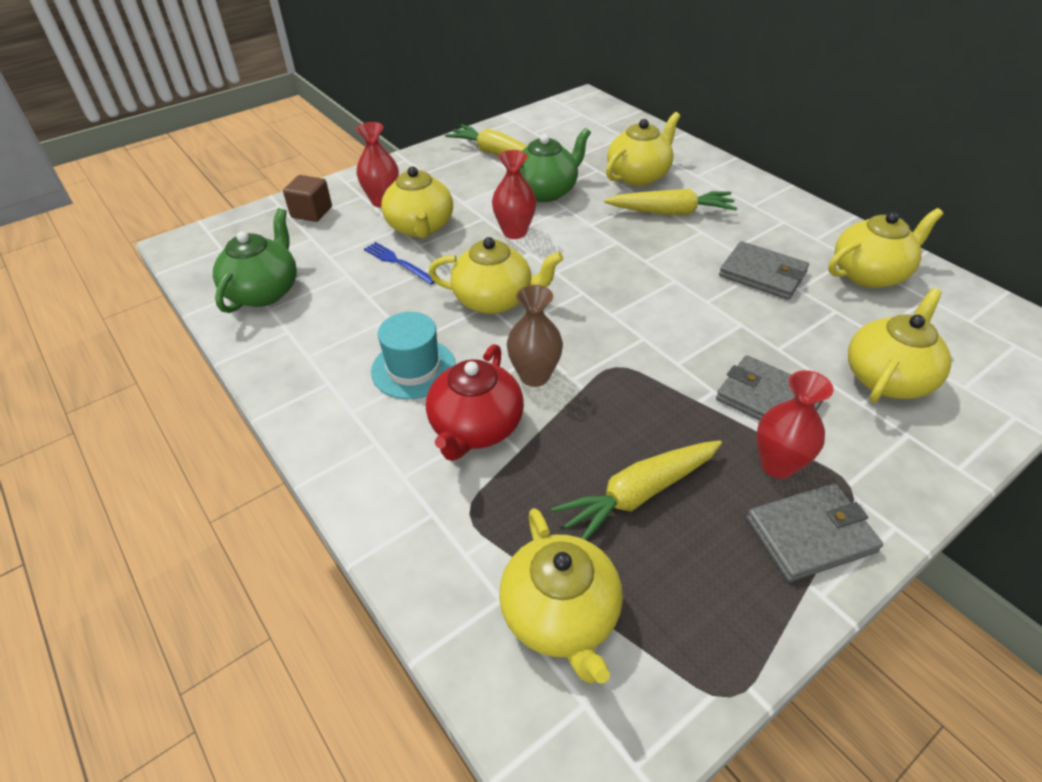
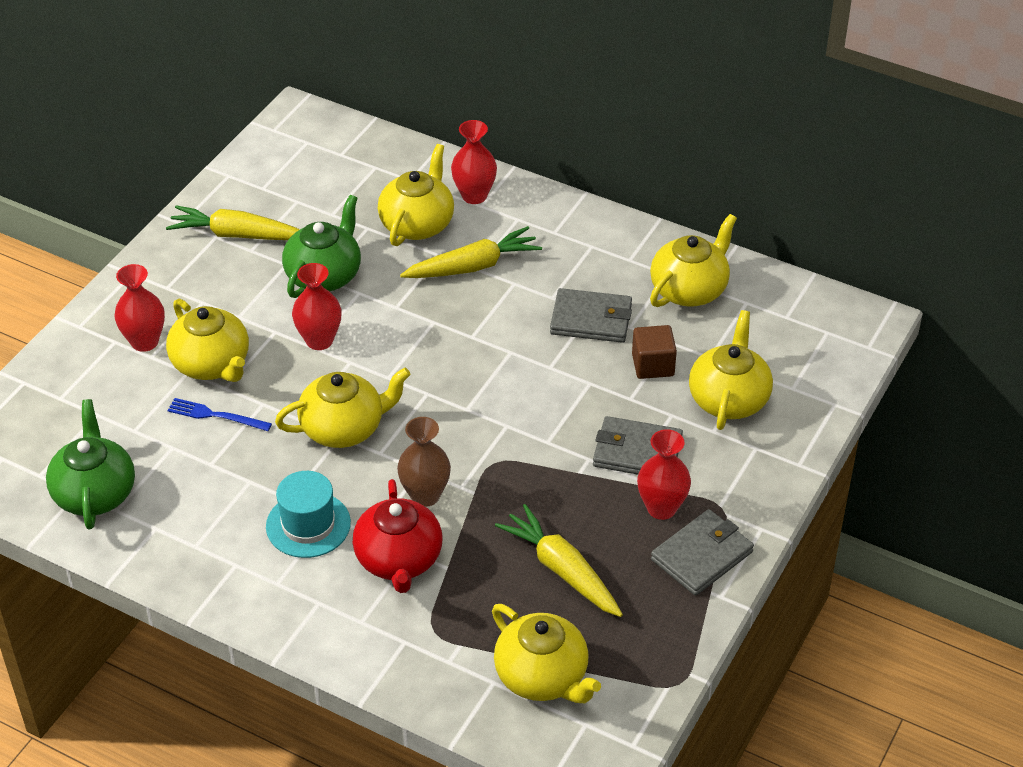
camera: 25 degrees left, 0 degrees up
brown cube [283,175,332,222] -> brown cube moved to [632,325,677,379]
yellow carrot [551,440,722,540] -> yellow carrot turned 105 degrees clockwise [495,504,623,617]
none -> red vase [451,120,497,204]

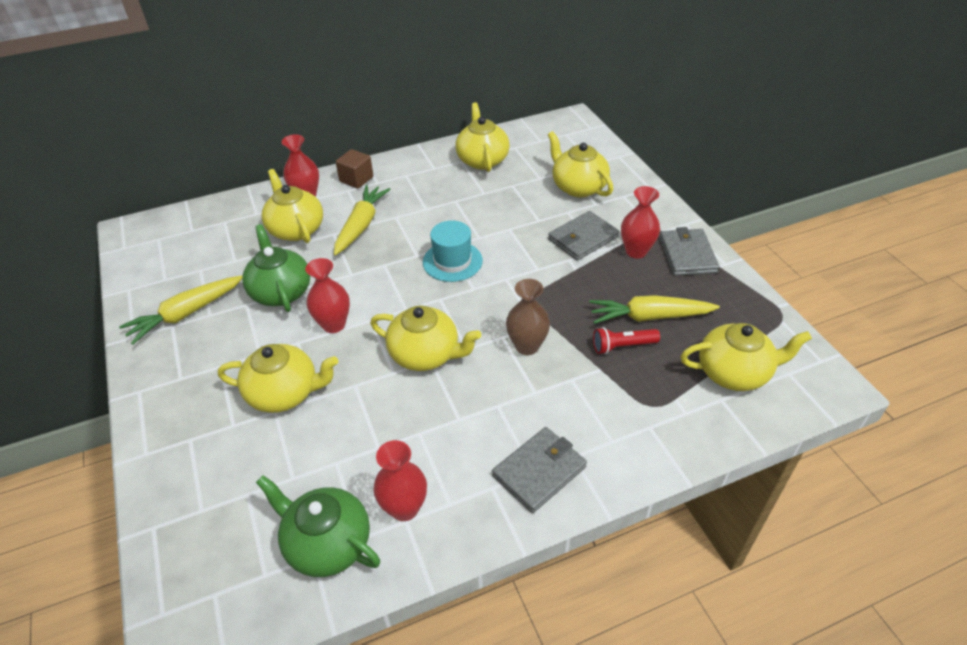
camera: 50 degrees left, 0 degrees up
red vase [114,264,165,352] -> red vase moved to [373,440,427,521]
blue fork [167,398,272,431] -> none
turquoise hat [266,471,351,558] -> turquoise hat moved to [423,220,483,282]
yellow teapot [275,368,411,448] -> yellow teapot turned 90 degrees clockwise [370,305,481,371]
red teapot [353,479,442,593] -> none
grey wallet [550,288,632,343] -> grey wallet moved to [492,427,587,513]
brown cube [632,325,677,379] -> brown cube moved to [336,149,373,188]
none -> red flashlight [593,327,660,354]

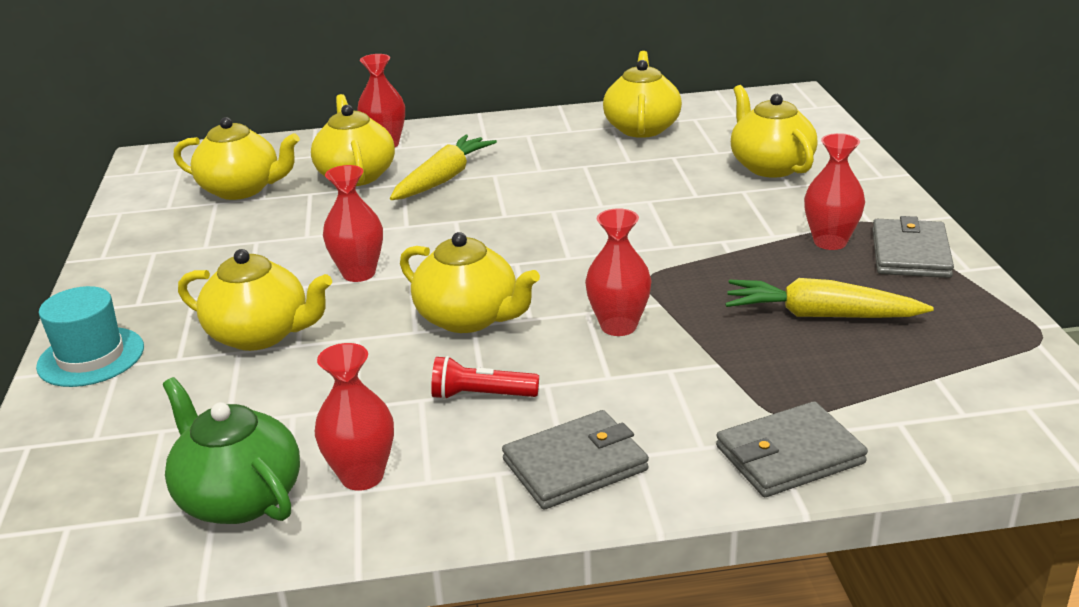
camera: 15 degrees right, 15 degrees down
yellow carrot [119,275,242,345] -> none
green teapot [242,224,310,312] -> none
brown cube [336,149,373,188] -> none
turquoise hat [423,220,483,282] -> turquoise hat moved to [36,286,144,387]
brown vase [506,279,550,355] -> red vase [585,208,652,336]
grey wallet [548,211,619,261] -> grey wallet moved to [716,401,868,497]
red flashlight [593,327,660,354] -> red flashlight moved to [431,356,539,400]
yellow teapot [681,323,812,391] -> yellow teapot moved to [173,117,300,200]

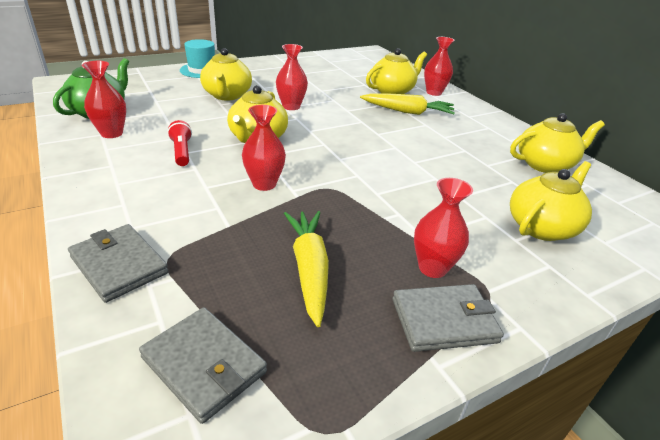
camera: 65 degrees right, 5 degrees up
yellow teapot [173,117,300,200] -> none
grey wallet [502,410,649,510] -> grey wallet moved to [139,307,267,424]

